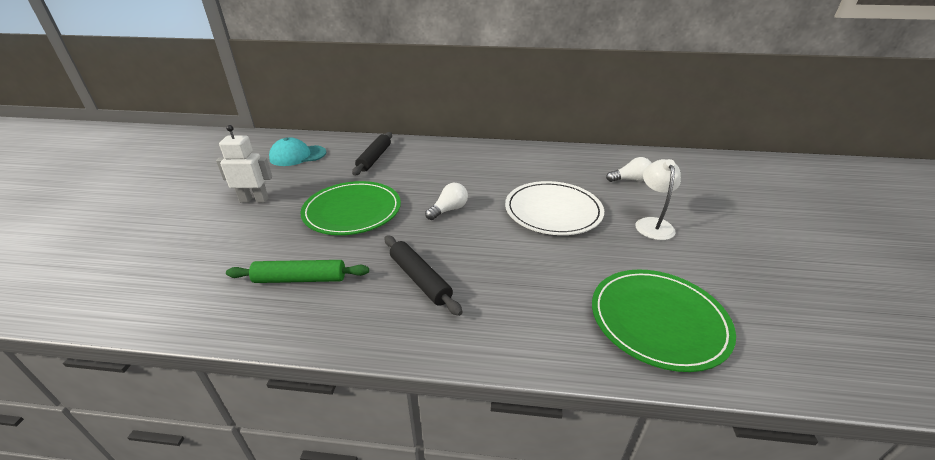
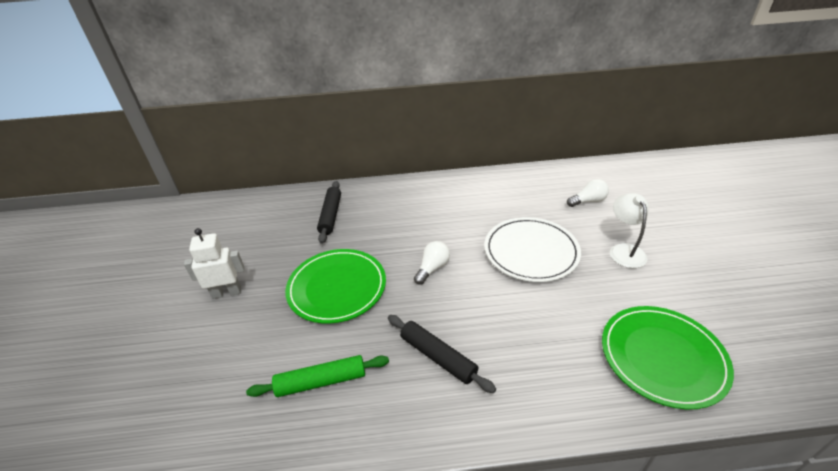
camera: 10 degrees left, 5 degrees up
turquoise cap [269,138,327,166] -> none

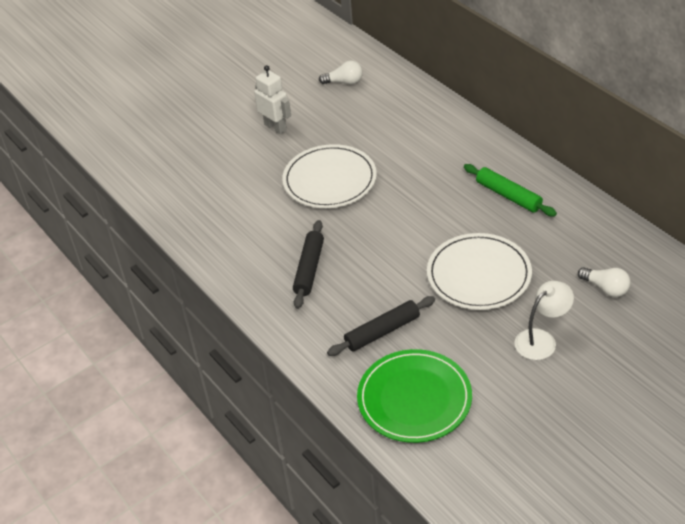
camera: 60 degrees right, 5 degrees up
green rolling pin [246,355,389,397] -> green rolling pin moved to [464,164,557,216]
green plate [285,249,386,324] -> white plate [282,144,377,208]
black rolling pin [317,181,341,244] -> black rolling pin moved to [327,296,435,356]
white light bulb [414,241,450,285] -> white light bulb moved to [319,60,363,85]

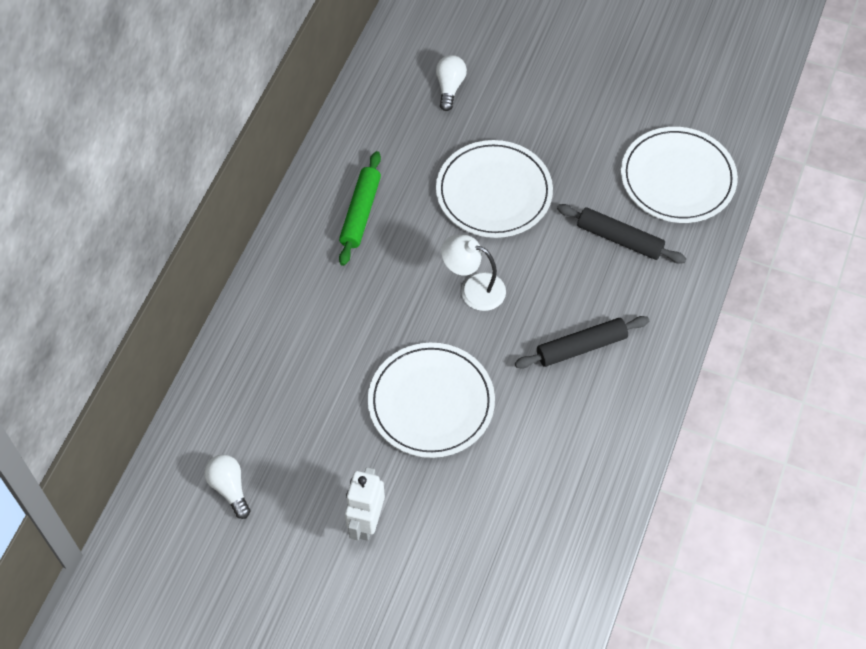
camera: 125 degrees left, 15 degrees up
green plate [357,349,472,443] -> white plate [621,127,738,223]
white lamp [514,281,574,360] -> white lamp moved to [441,235,506,311]

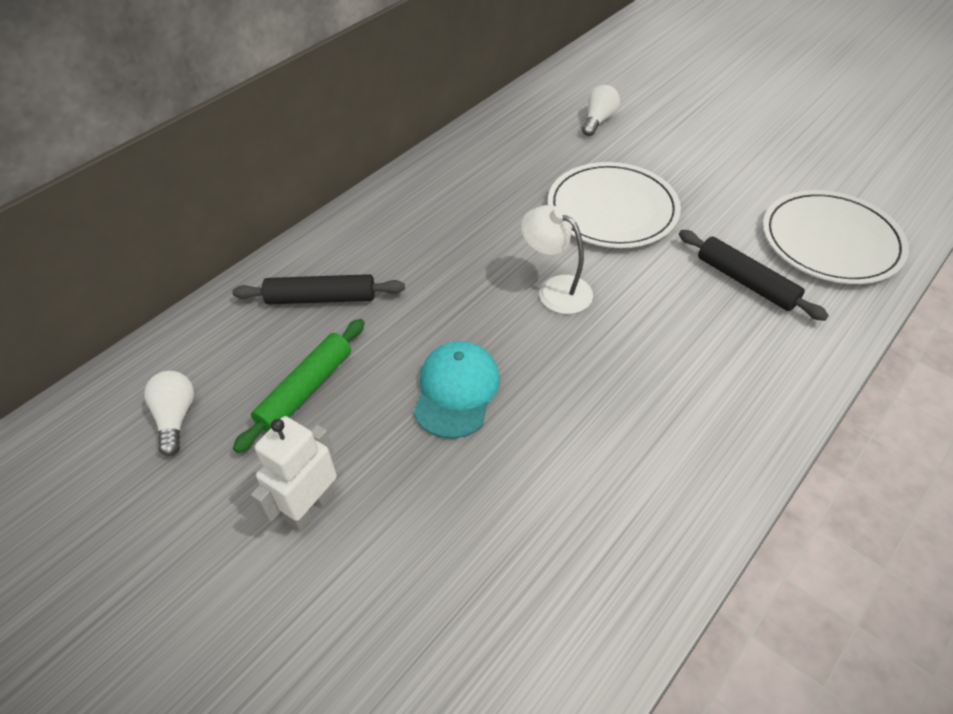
camera: 20 degrees right, 10 degrees down
green rolling pin [339,151,381,266] -> green rolling pin moved to [233,319,365,453]
white plate [368,343,495,458] -> turquoise cap [414,341,500,439]
black rolling pin [515,316,649,369] -> black rolling pin moved to [232,274,405,305]

